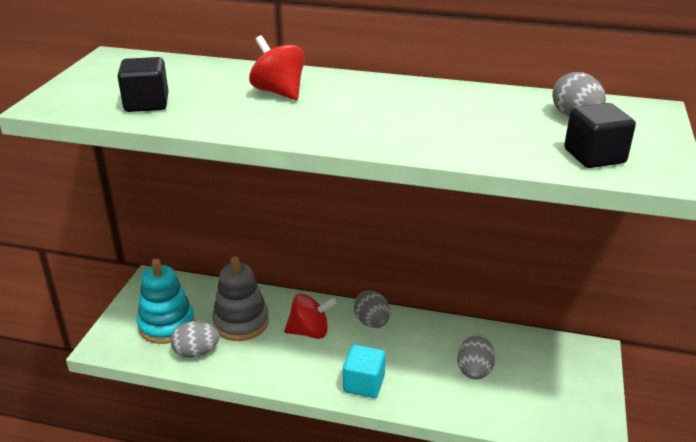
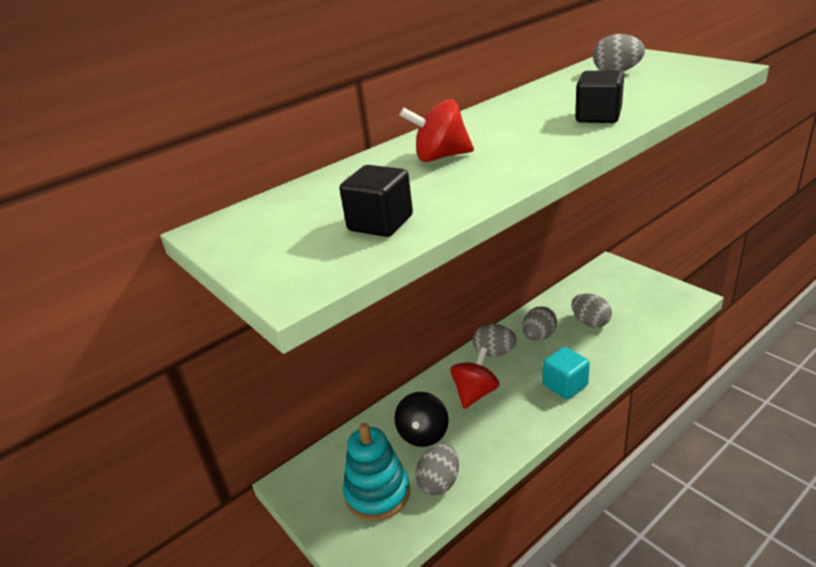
camera: 50 degrees left, 0 degrees up
grey stacking toy [212,256,269,341] -> black spinning top [394,392,449,447]
black cube [564,103,636,168] -> black cube moved to [575,71,624,123]
none -> grey egg [522,306,557,341]

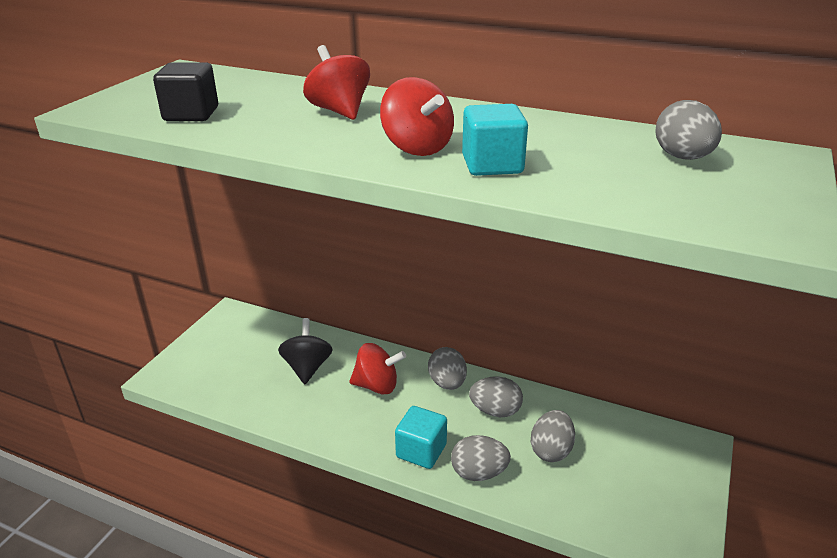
camera: 60 degrees right, 0 degrees up
turquoise stacking toy [343,423,410,521] -> none
black spinning top [394,392,449,447] -> black spinning top turned 105 degrees clockwise [278,318,333,384]
grey egg [415,444,459,495] -> grey egg moved to [451,435,511,481]
black cube [575,71,624,123] -> turquoise cube [462,104,528,176]
none -> red spinning top [380,77,454,156]

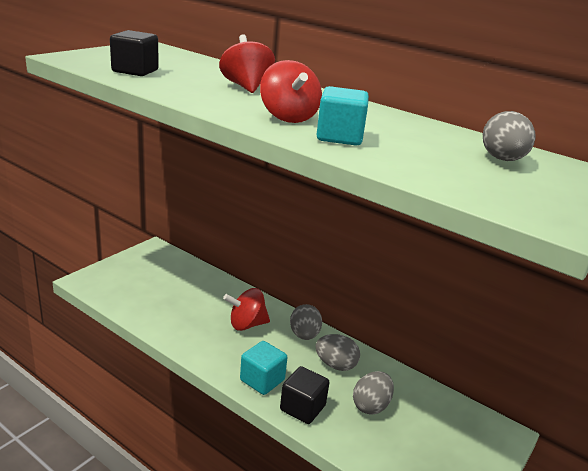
camera: 10 degrees right, 5 degrees down
black spinning top [278,318,333,384] -> none
red spinning top [349,343,406,395] -> red spinning top turned 150 degrees clockwise [223,288,270,331]
grey egg [451,435,511,481] -> black cube [280,366,329,424]

